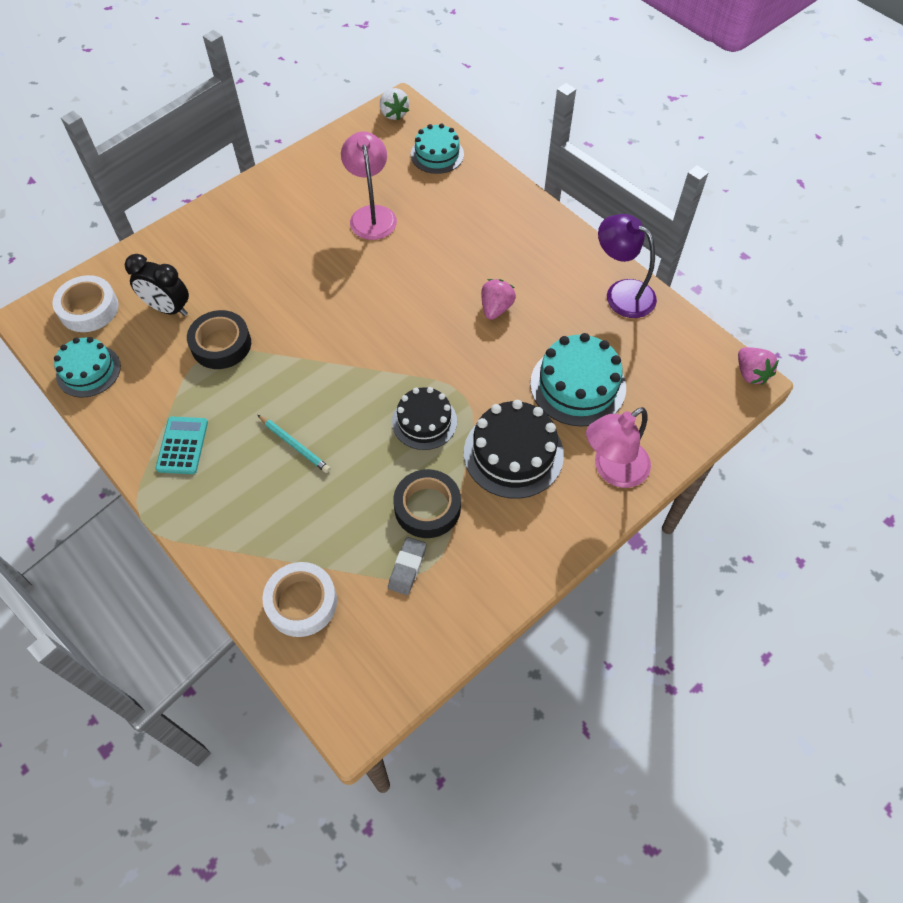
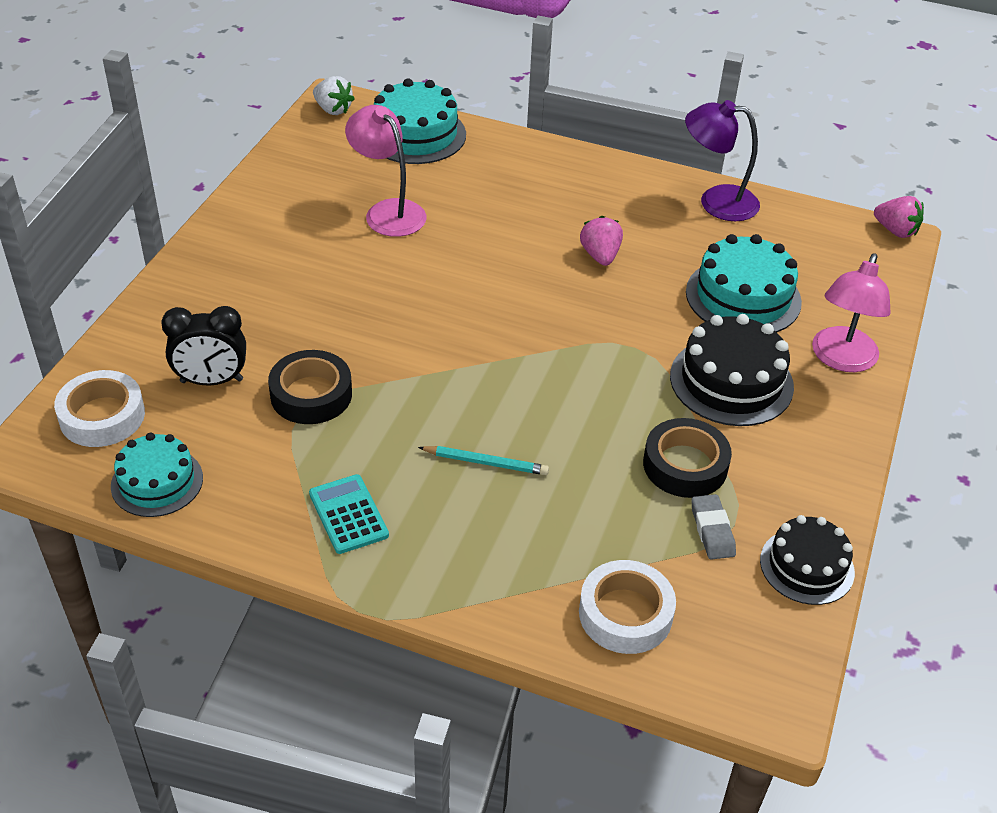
camera: 30 degrees left, 15 degrees down
black cake [392,387,457,450] -> black cake moved to [760,515,855,605]
turquoise cake [411,124,464,174] -> turquoise cake [374,78,466,164], size x1.50

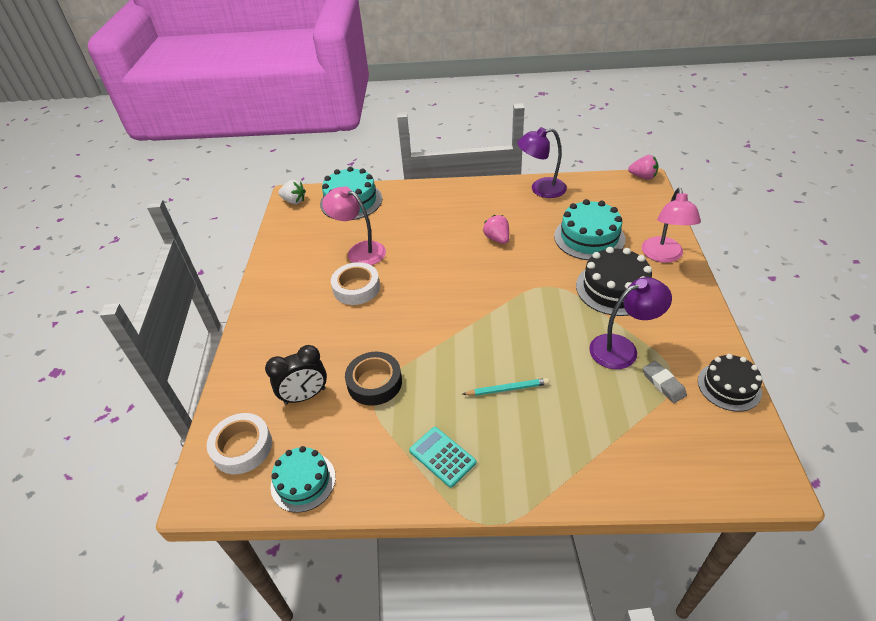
camera: 15 degrees left, 0 degrees up
white tape [579,560,676,654] -> white tape moved to [331,262,380,305]
black tape [643,418,732,498] -> purple lamp [589,277,672,369]

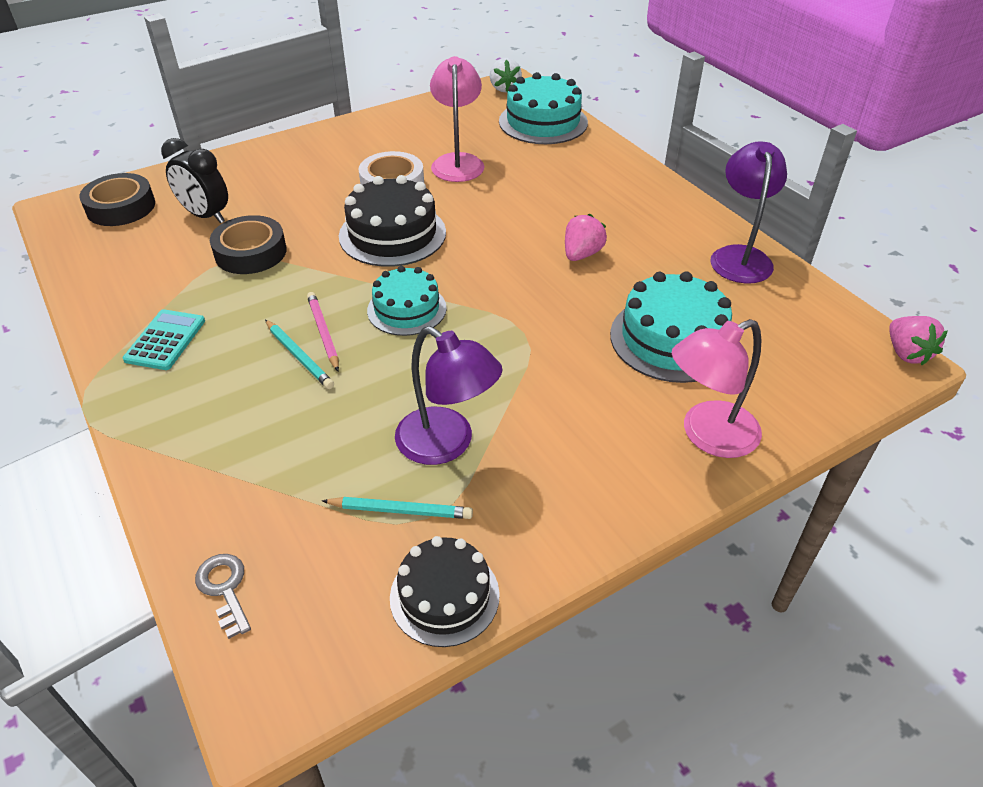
camera: 55 degrees right, 0 degrees up
white tape [207,413,272,474] -> black tape [79,173,155,226]
turquoise cake [271,446,336,513] -> turquoise cake moved to [367,266,447,336]
purple lamp [517,127,567,198] -> purple lamp turned 45 degrees clockwise [711,141,787,284]
black cake [576,247,652,316] -> black cake moved to [339,175,446,267]
grey eraser [643,361,687,403] -> turquoise pencil [322,497,473,519]
none -> grey key [195,554,251,639]
none -> pink pencil [307,292,339,371]

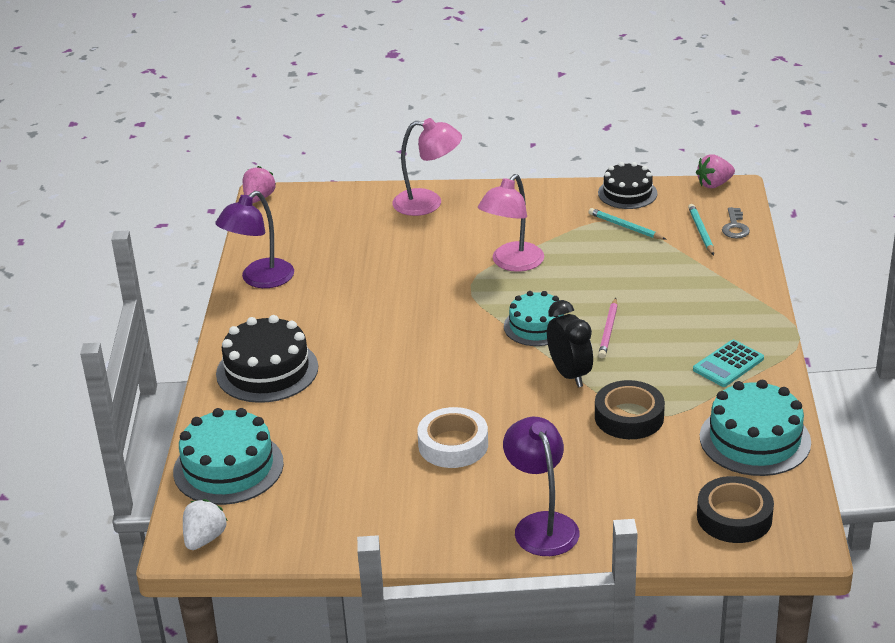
camera: 145 degrees left, 10 degrees down
black clock [161,138,228,224] -> black clock moved to [547,300,593,387]
turquoise pencil [265,320,334,389] -> turquoise pencil moved to [688,204,714,255]
black cake [339,175,446,267] -> black cake moved to [216,315,318,403]
purple lamp [395,326,502,465] -> purple lamp moved to [503,417,579,556]
pink lamp [430,56,484,182] -> pink lamp moved to [478,174,544,272]
pink strawberry [565,214,607,261] -> pink strawberry moved to [696,154,735,188]
turquoise cake [610,271,732,383] -> turquoise cake moved to [700,380,811,476]

